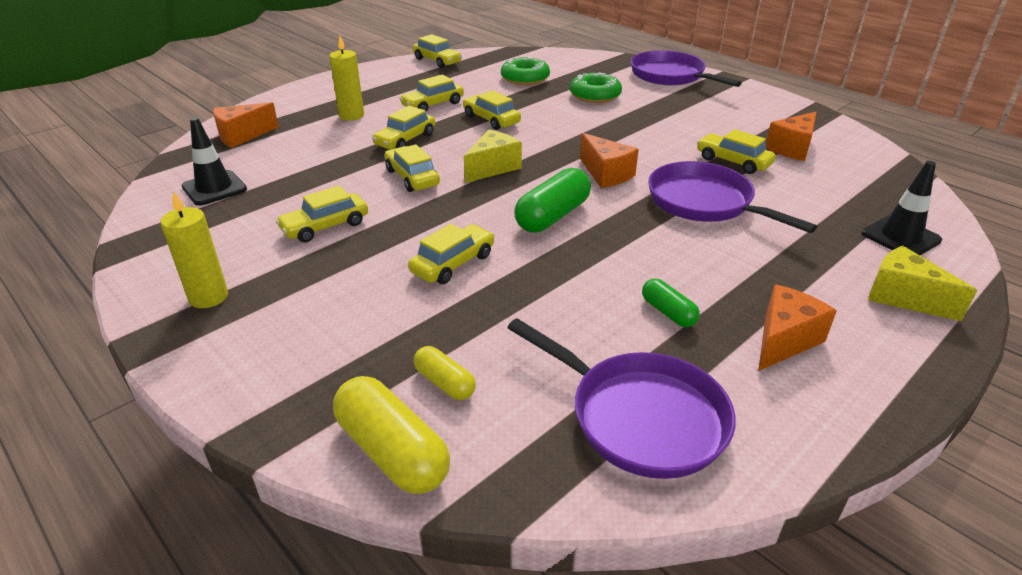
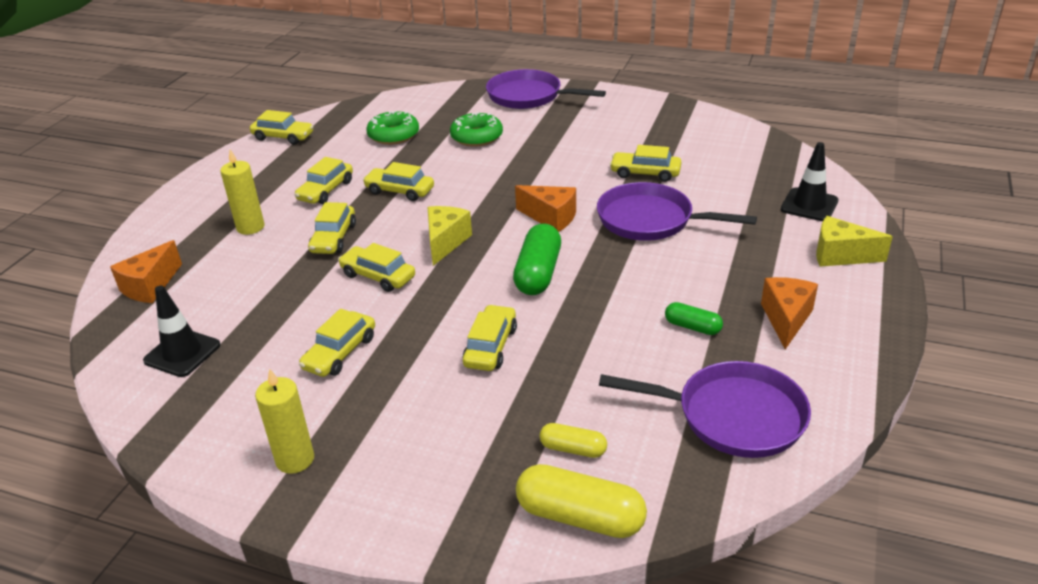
camera: 25 degrees left, 0 degrees up
orange cheese [766,112,817,161] -> none

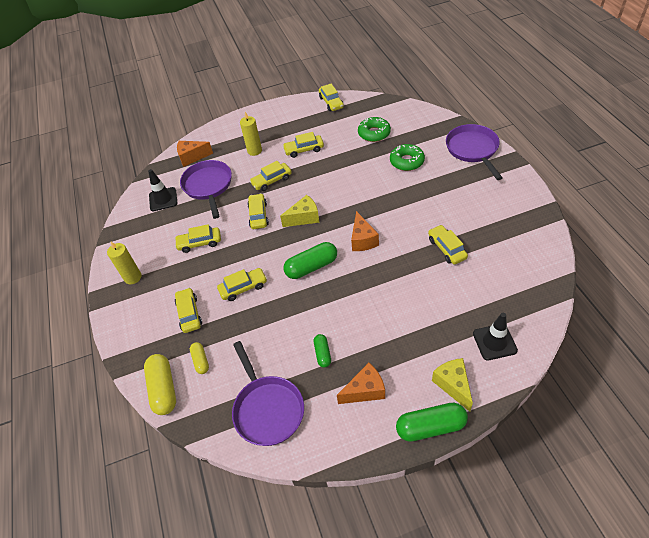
camera: 55 degrees right, 15 degrees up
yellow car [363,162,434,201] -> yellow car moved to [175,288,202,333]
purple pan [597,182,757,241] -> purple pan moved to [180,160,232,219]
none -> green capsule [396,403,468,442]

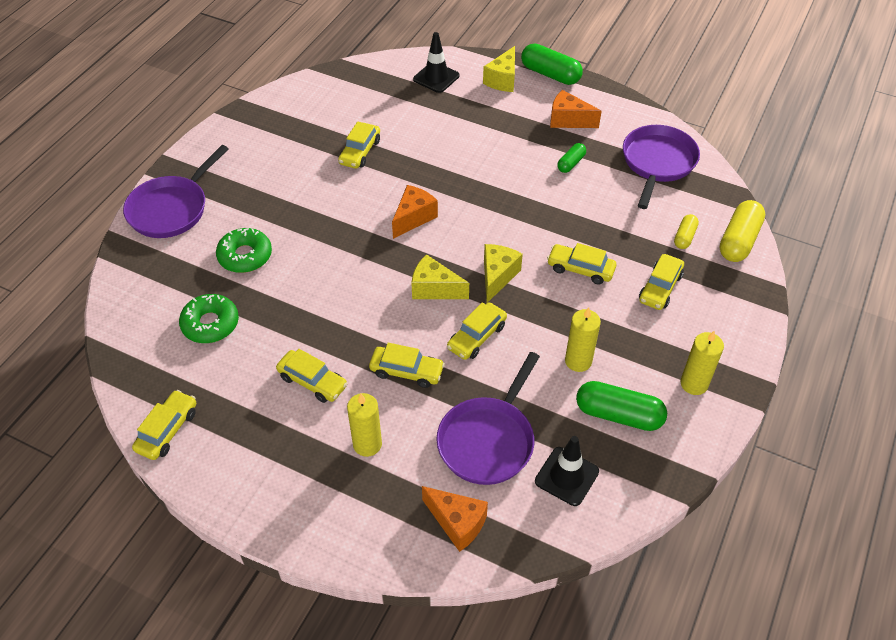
camera: 140 degrees left, 0 degrees up
yellow car [175,224,221,253] -> yellow candle [565,307,601,372]
green capsule [284,242,337,279] -> green capsule moved to [576,381,667,431]
none -> yellow cheese [484,244,523,303]

